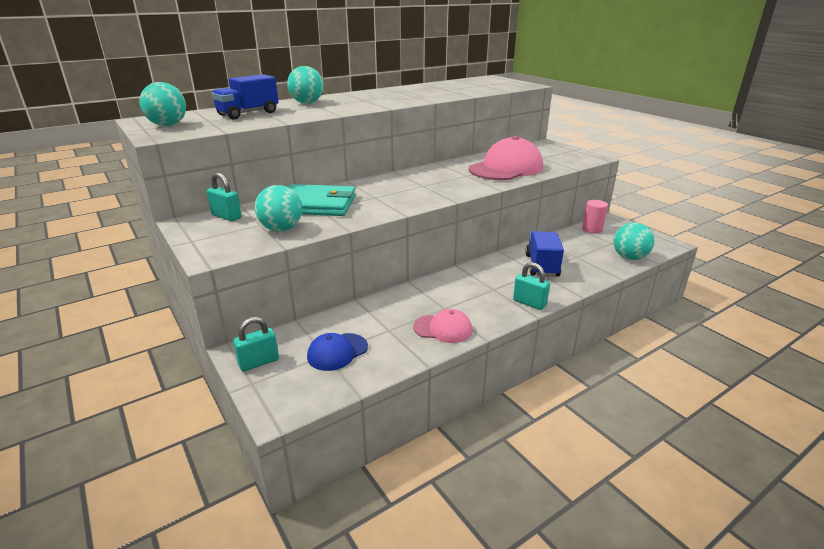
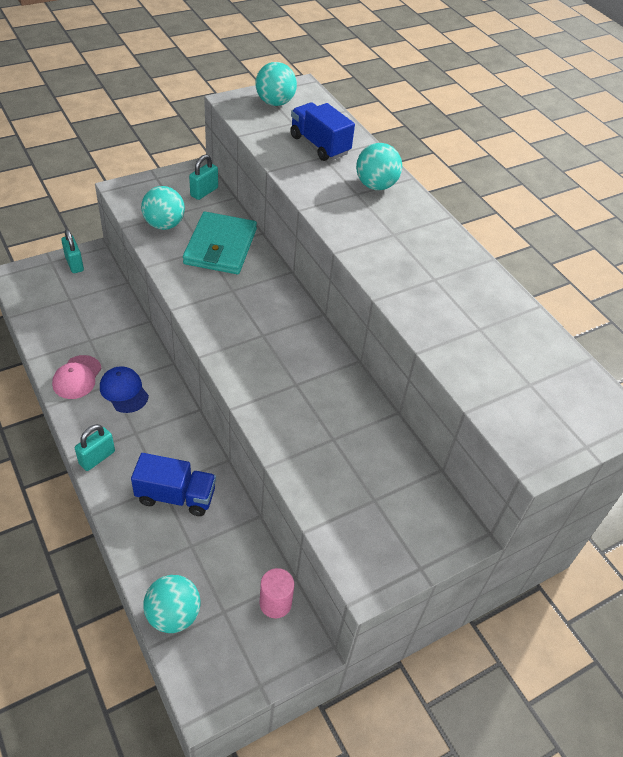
camera: 90 degrees right, 20 degrees up
blue cap [307,333,368,371] -> blue cap moved to [100,366,149,413]
pink cap [469,136,543,180] -> none

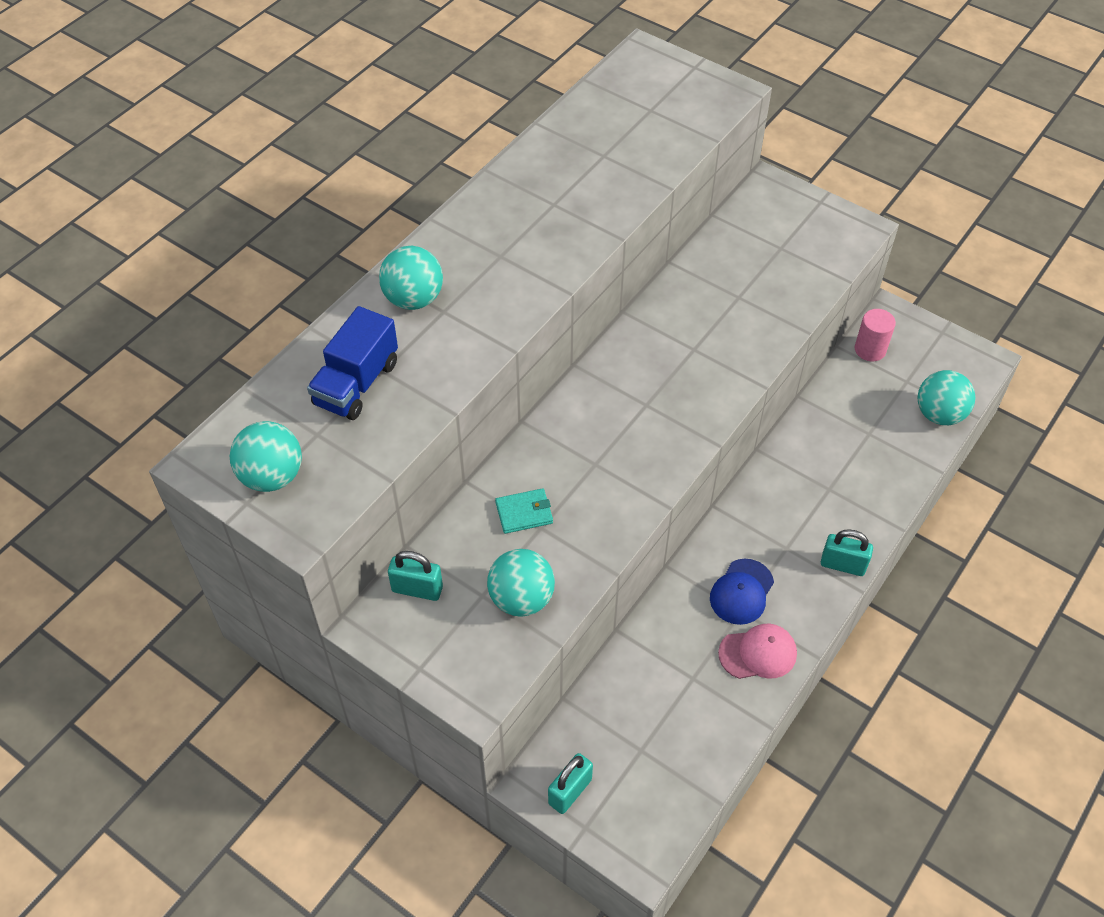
camera: 110 degrees left, 5 degrees up
blue truck [131,453,216,516] -> none
turquoise wallet [183,212,257,274] -> turquoise wallet [495,488,553,534], size x0.47

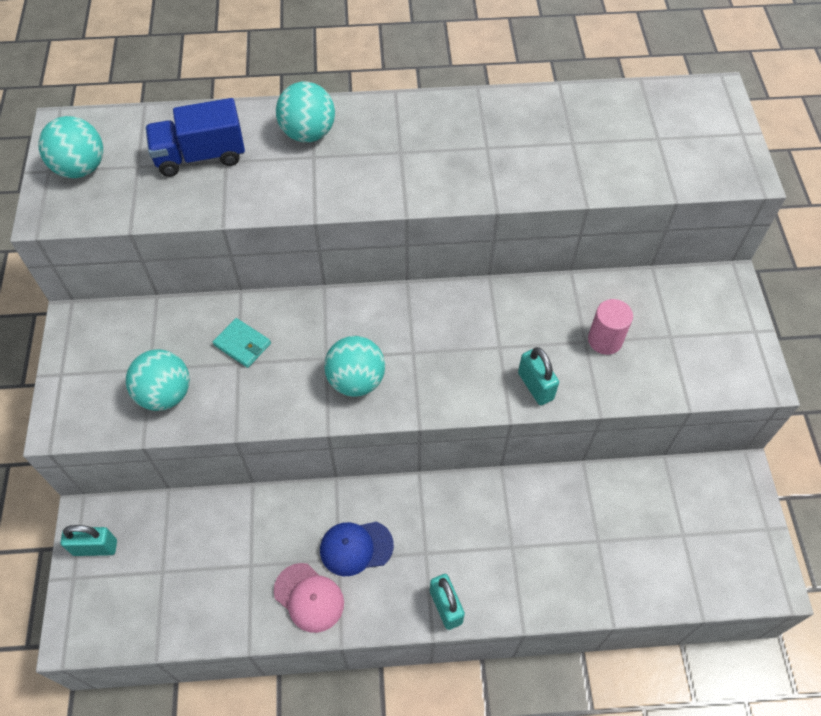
camera: 50 degrees right, 5 degrees up
turquoise padlock [388,551,443,601] -> turquoise padlock moved to [518,347,559,405]
pink cylinder [855,309,896,361] -> pink cylinder moved to [588,299,633,355]
turquoise ball [917,370,975,425] -> turquoise ball moved to [324,336,385,397]

